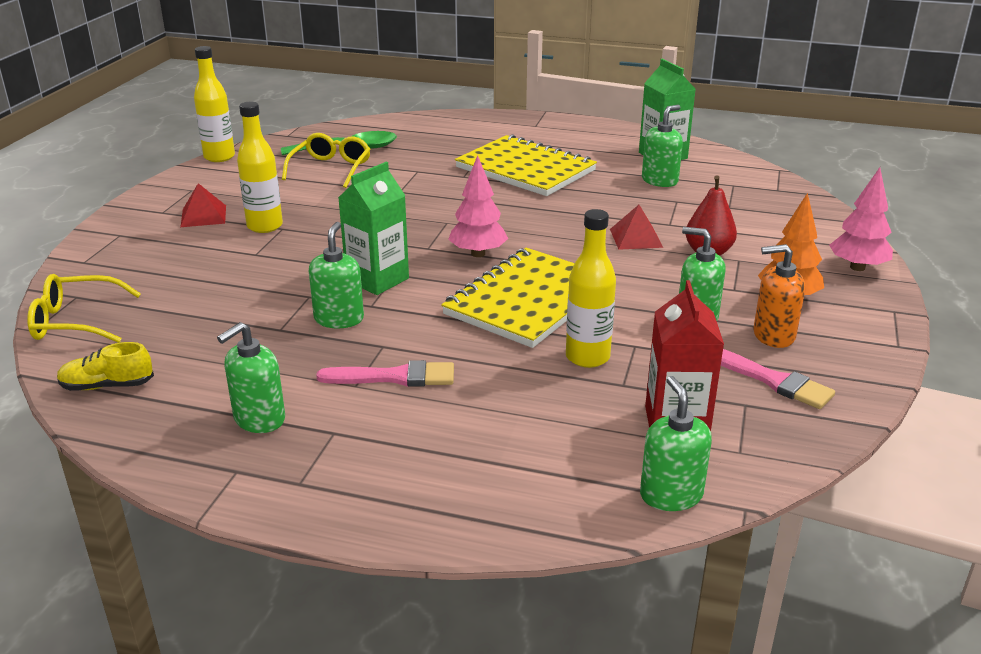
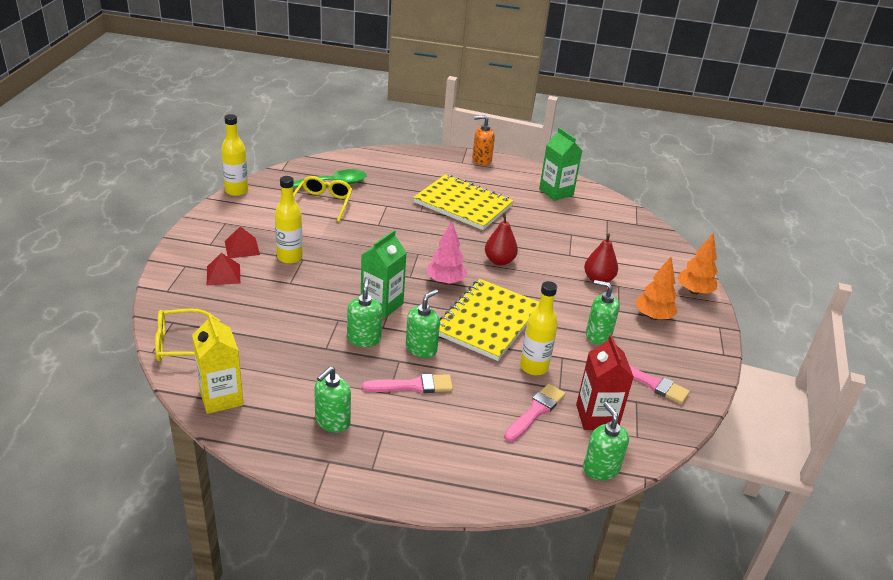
camera: 10 degrees left, 5 degrees up
yellow shoe [57,342,154,391] -> yellow carton [192,313,244,414]
red pyramid [610,205,663,250] -> red pyramid moved to [207,253,240,285]
green soap dispenser [642,105,683,187] -> green soap dispenser moved to [406,289,440,358]
orange soap dispenser [753,244,805,348] -> orange soap dispenser moved to [472,115,495,165]
pink tree [829,167,893,271] -> orange tree [677,232,718,295]
none -> red pear [485,213,518,265]
none -> pink brush [504,384,566,442]

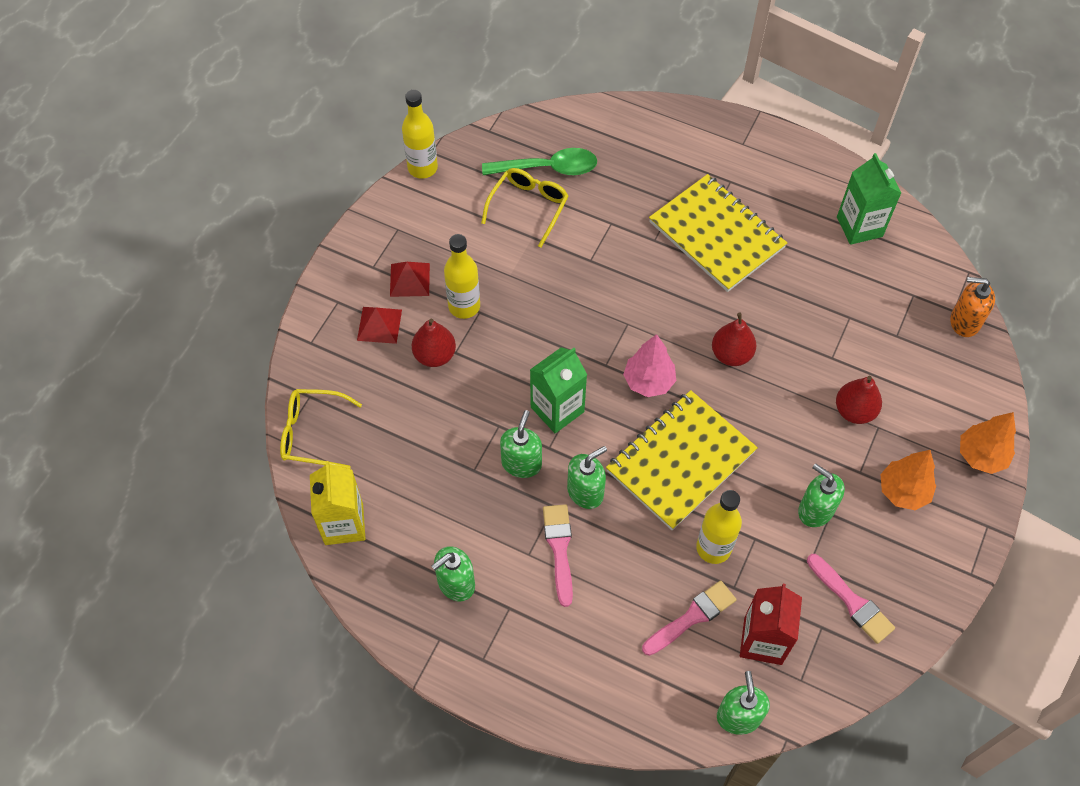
camera: 20 degrees right, 25 degrees up
pink brush [362,374,453,393] -> pink brush turned 105 degrees counterclockwise [543,504,573,607]
orange soap dispenser [472,115,495,165] -> orange soap dispenser moved to [950,277,995,337]
none -> red pear [412,318,456,367]

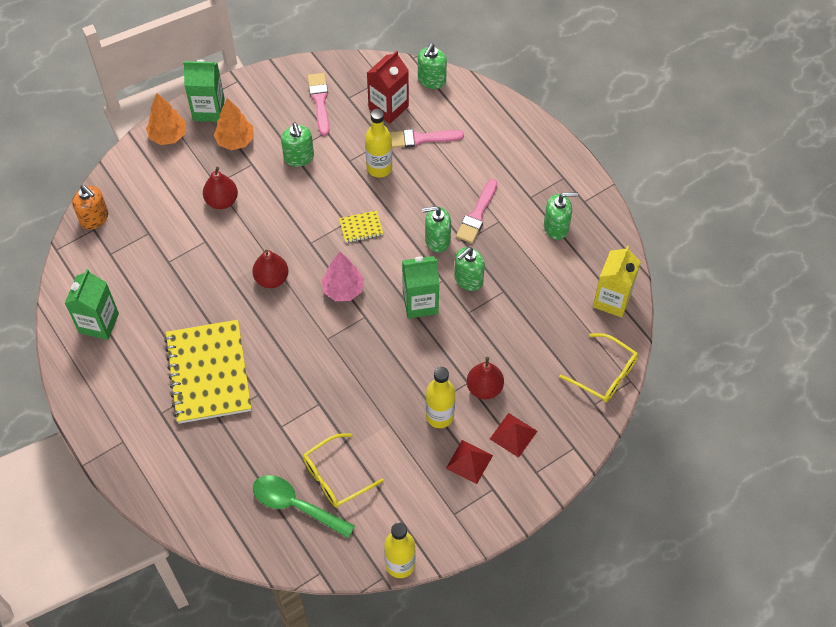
camera: 150 degrees left, 0 degrees up
yellow notebook [606,390,758,530] -> yellow notebook [339,210,383,243], size x0.41
none -> green carton [183,60,225,122]

